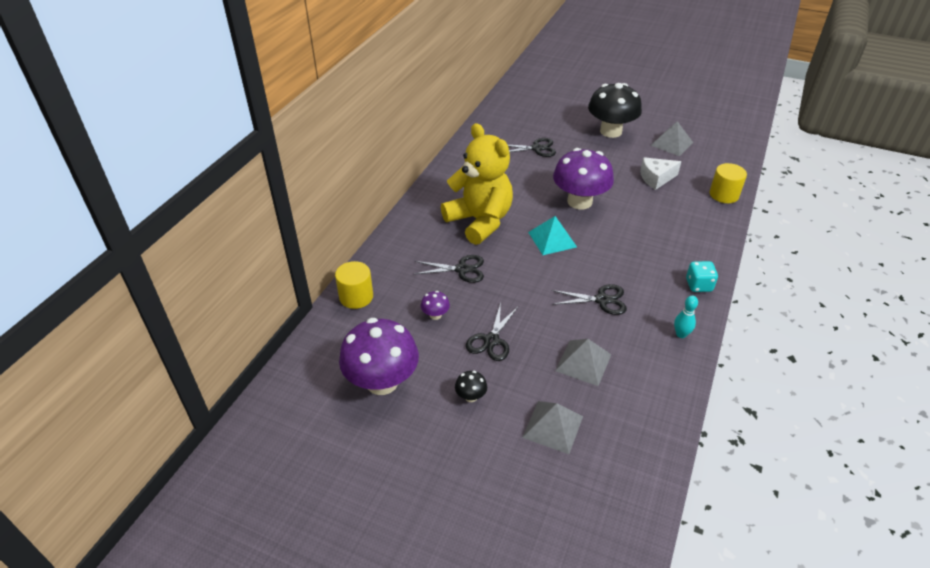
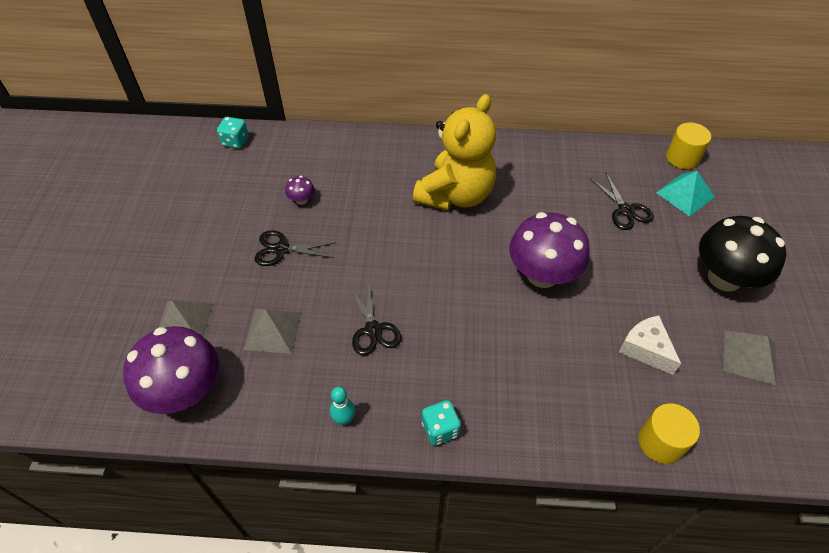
camera: 70 degrees right, 10 degrees up
yellow cylinder [335,261,373,309] -> yellow cylinder moved to [666,122,711,169]
purple mushroom [339,318,419,395] -> purple mushroom moved to [123,326,219,414]
black scissors [415,255,484,283] -> none
black mushroom [455,371,487,402] -> none
turquoise pyramid [528,216,577,255] -> turquoise pyramid moved to [656,171,714,217]
none -> turquoise dice [217,117,248,149]

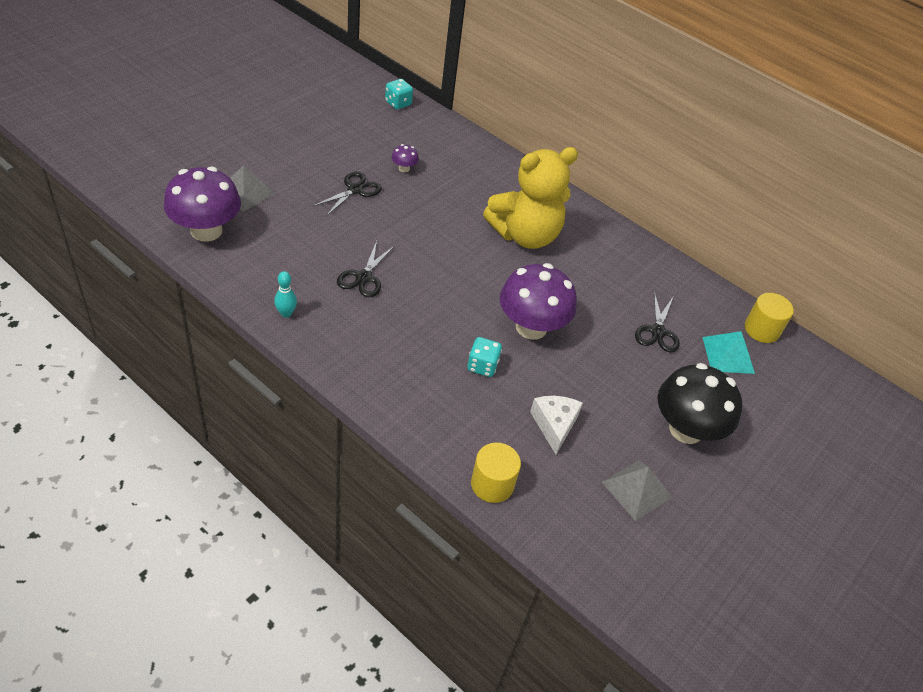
camera: 30 degrees right, 5 degrees down
grey pyramid [244,309,301,354] -> none
black scissors [254,230,336,266] -> black scissors turned 90 degrees clockwise [313,171,382,216]
turquoise dice [421,400,461,445] -> turquoise dice moved to [467,337,502,377]

